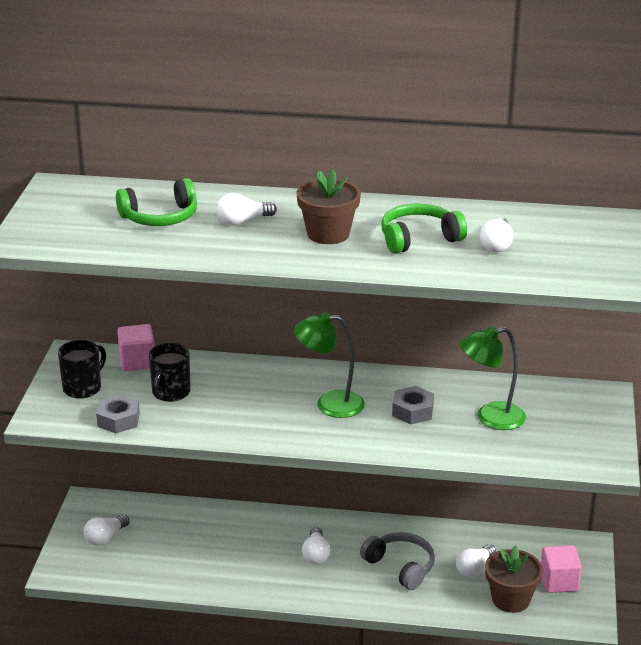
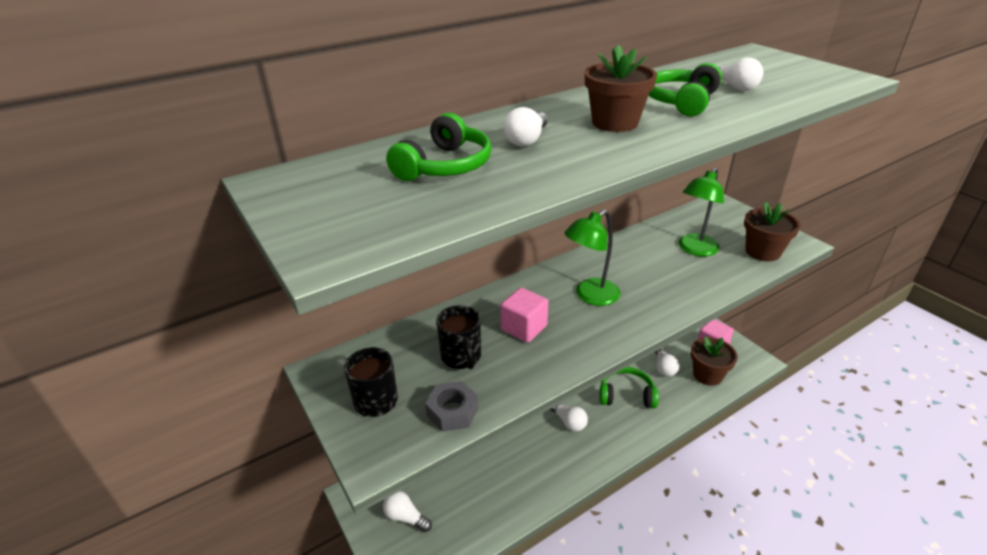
camera: 40 degrees left, 5 degrees up
white light bulb [83,514,130,546] -> white light bulb turned 120 degrees clockwise [383,491,432,532]
pink cube [118,324,155,371] -> pink cube moved to [500,288,548,343]
grey headphones [360,532,435,590] -> green headphones [600,367,659,408]
grey nut [392,386,434,424] -> none
none -> brown flower pot [744,202,801,261]

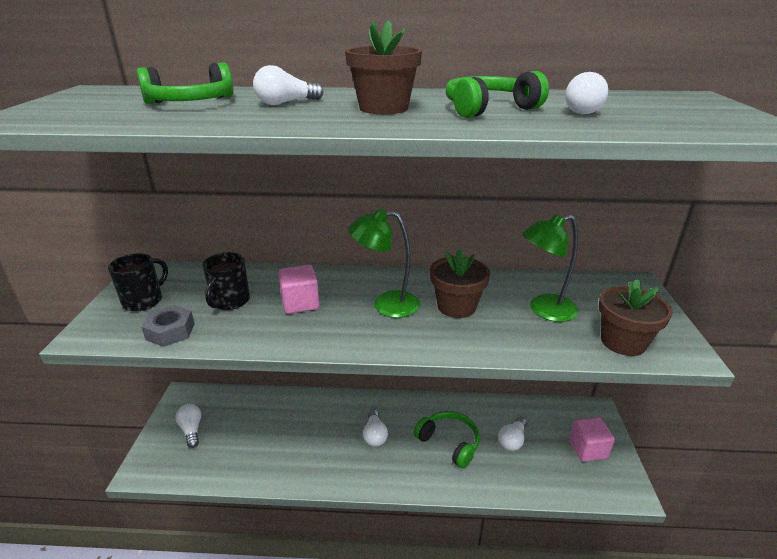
camera: 35 degrees right, 5 degrees down
brown flower pot [691,336,738,386] -> brown flower pot moved to [430,249,490,318]

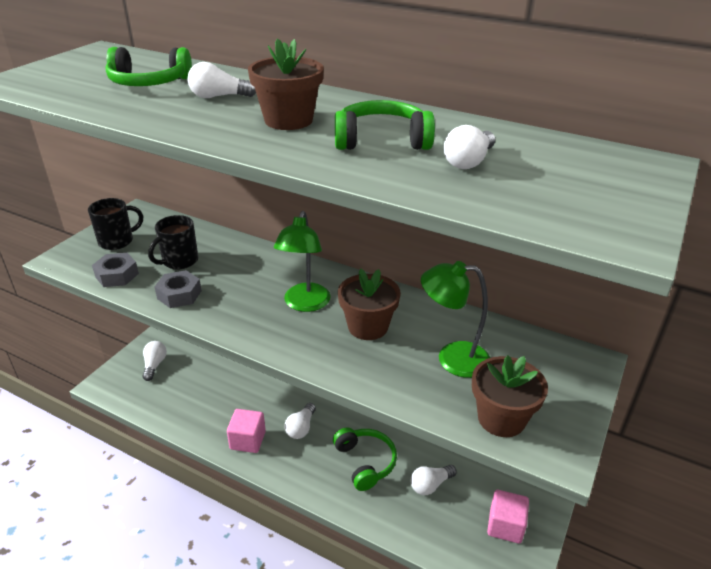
camera: 25 degrees right, 5 degrees up
pink cube [278,265,320,314] -> pink cube moved to [227,409,266,453]
green lamp [348,209,420,318] -> green lamp turned 105 degrees counterclockwise [274,211,331,312]
none -> grey nut [154,270,202,308]

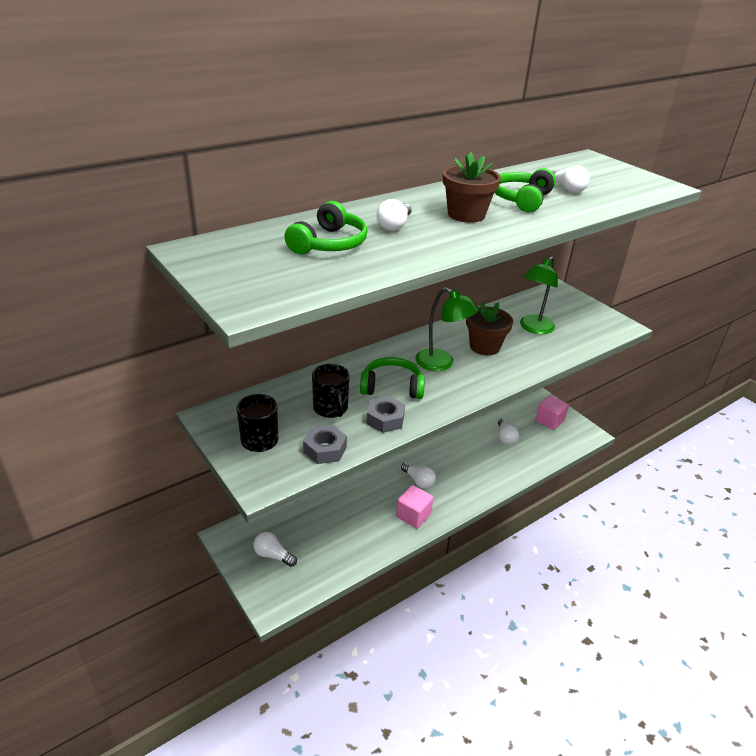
camera: 65 degrees left, 0 degrees up
green headphones [333,427,397,491] -> green headphones moved to [360,357,425,399]
brown flower pot [472,355,548,437] -> none

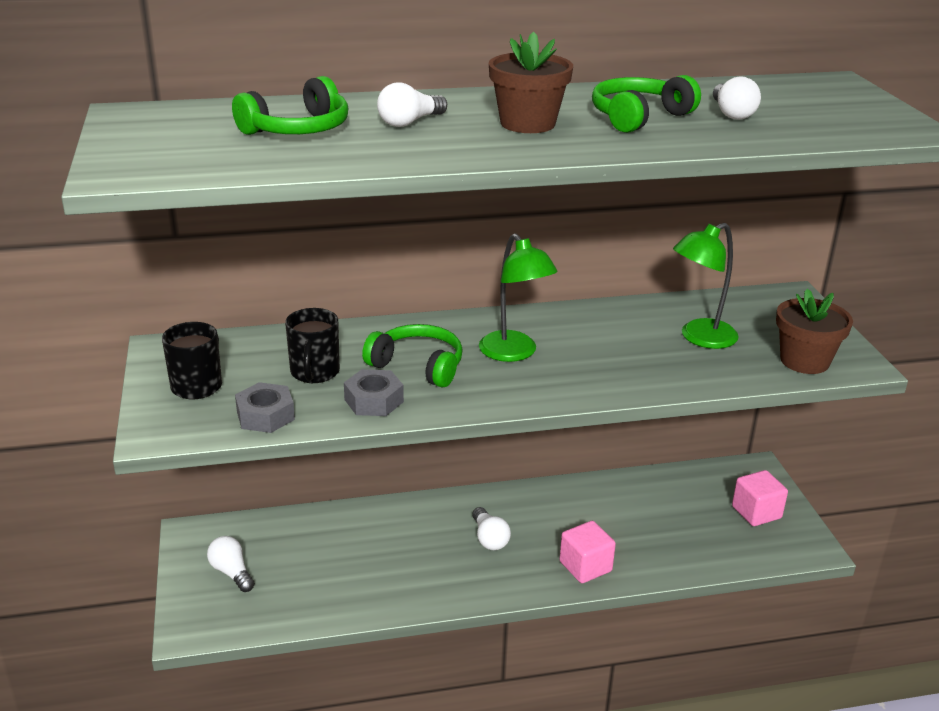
camera: 25 degrees right, 5 degrees down
pink cube [396,485,433,528] -> pink cube moved to [560,521,616,583]
brown flower pot [466,302,513,355] -> brown flower pot moved to [776,289,853,374]
white light bulb [498,418,519,445] -> none

